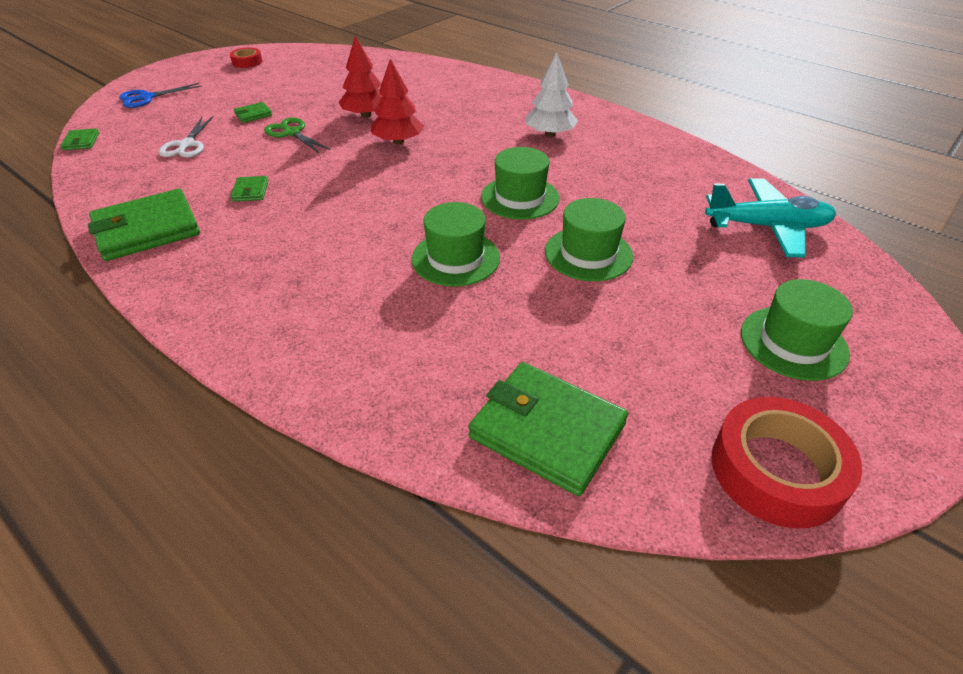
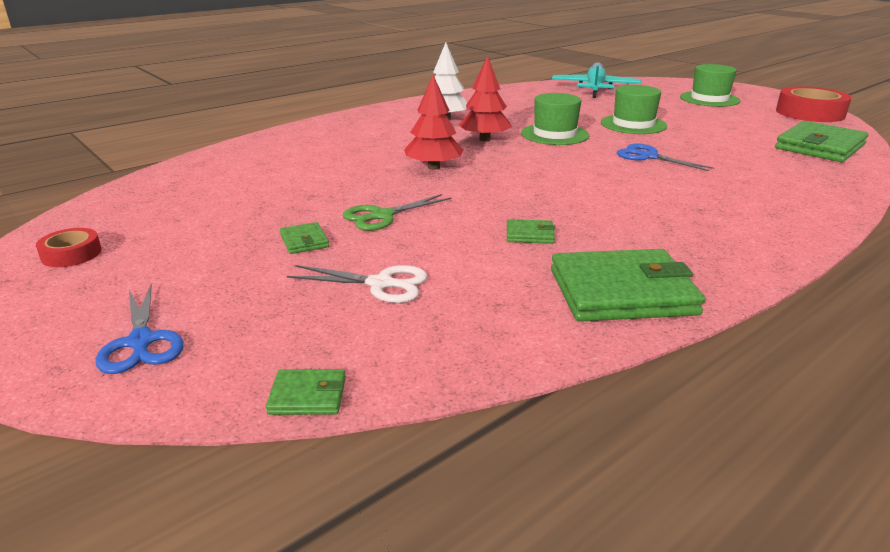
camera: 80 degrees left, 15 degrees down
green wallet [88,189,200,261] -> green wallet turned 75 degrees counterclockwise [551,249,705,322]
red tree [339,35,382,118] -> red tree moved to [459,55,512,141]
green hat [412,202,500,287] -> blue scissors [617,144,714,171]

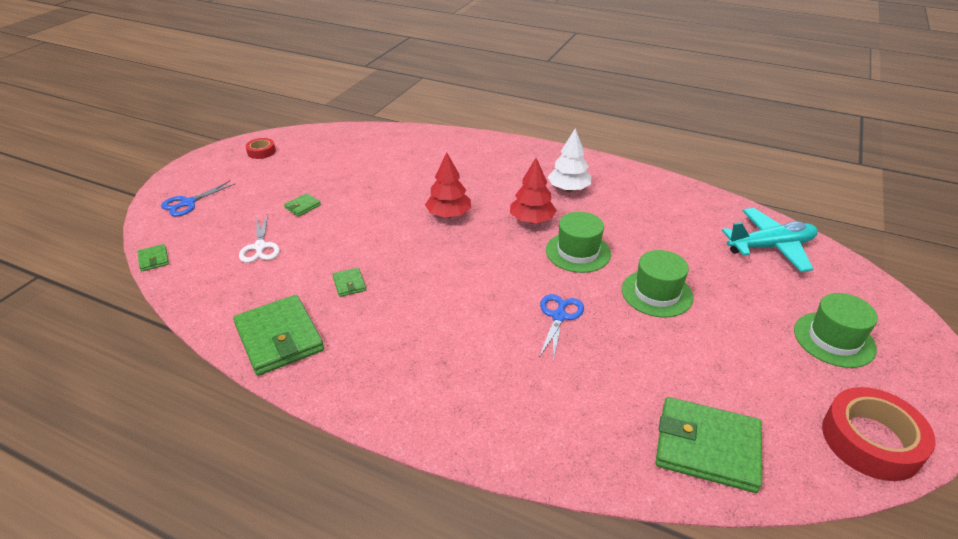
camera: 65 degrees right, 10 degrees up
green scissors [343,194,451,231] -> none

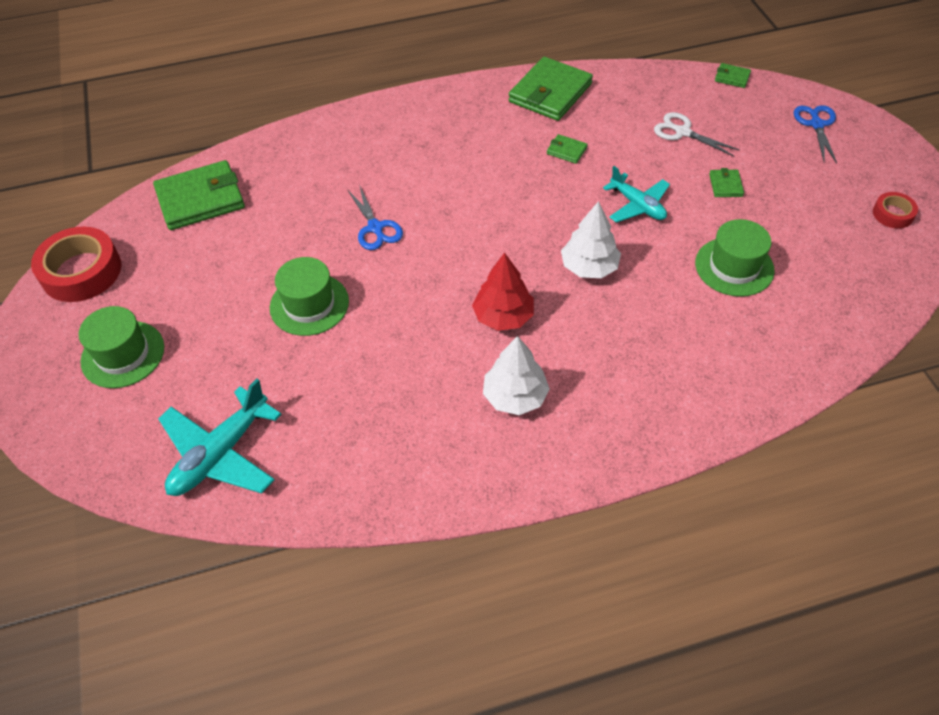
camera: 140 degrees right, 15 degrees up
green wallet [233,295,324,376] -> green wallet turned 75 degrees counterclockwise [508,57,593,121]
red tree [425,152,471,218] -> white tree [561,201,621,278]
green hat [546,212,611,273] -> green hat moved to [695,219,775,297]
none -> turquoise plane [603,166,670,223]

